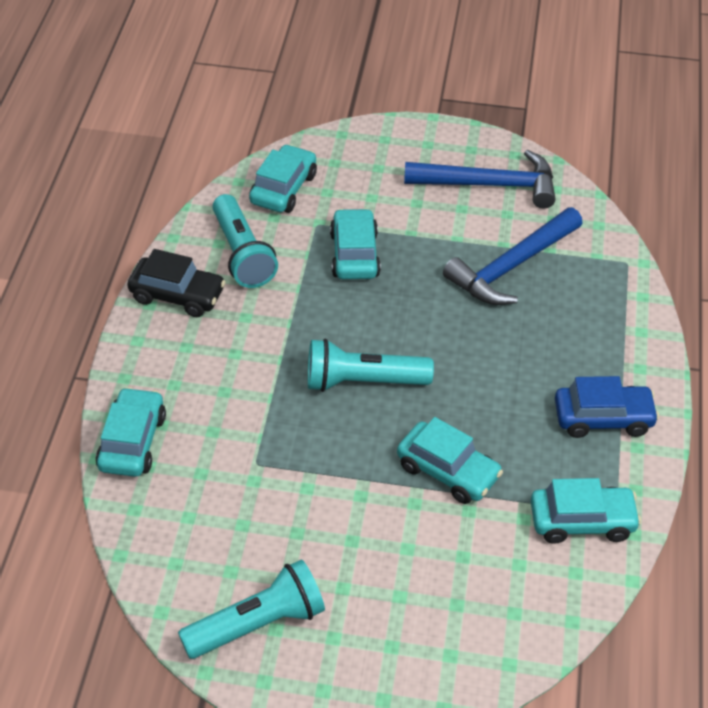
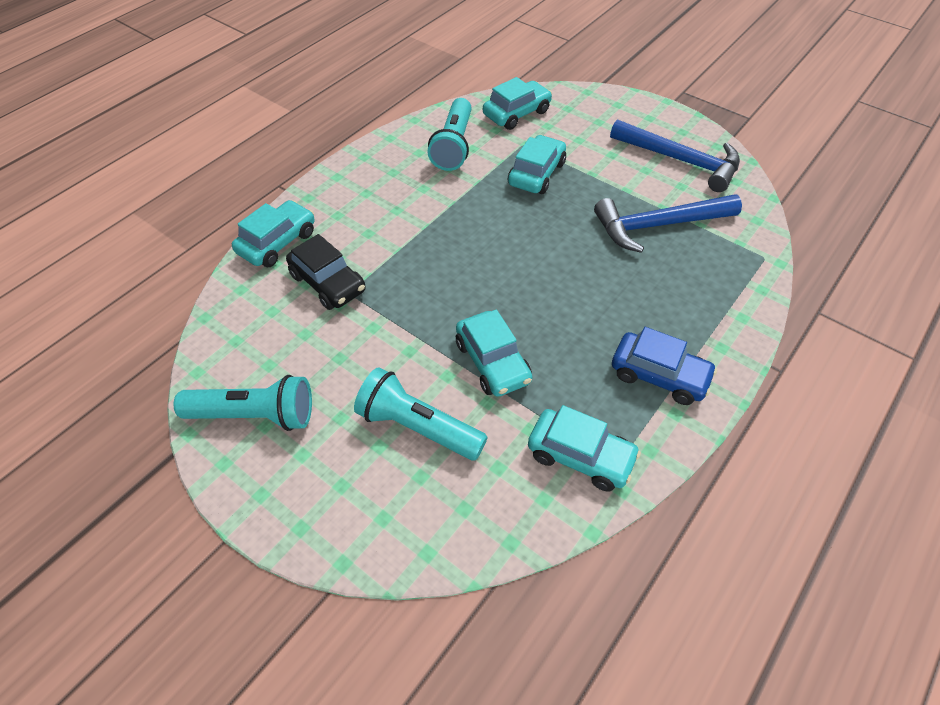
camera: 30 degrees right, 5 degrees up
black car [127,249,226,317] -> black car moved to [286,234,366,310]
turquoise flashlight [308,338,434,392] -> turquoise flashlight moved to [354,367,488,461]

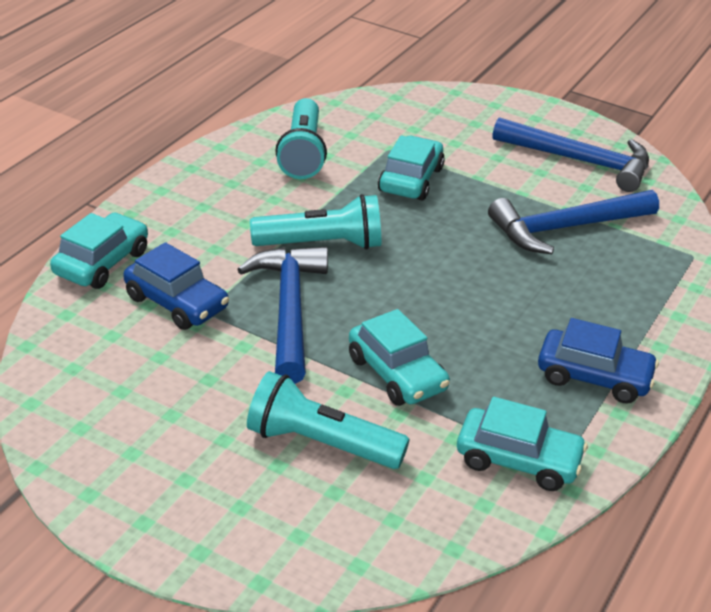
camera: 10 degrees left, 15 degrees down
turquoise flashlight [174,375,312,431] -> turquoise flashlight moved to [250,194,381,250]
black car [286,234,366,310] -> blue car [123,242,229,330]
turquoise car [483,77,552,130] -> none
none -> blue hammer [237,247,328,384]

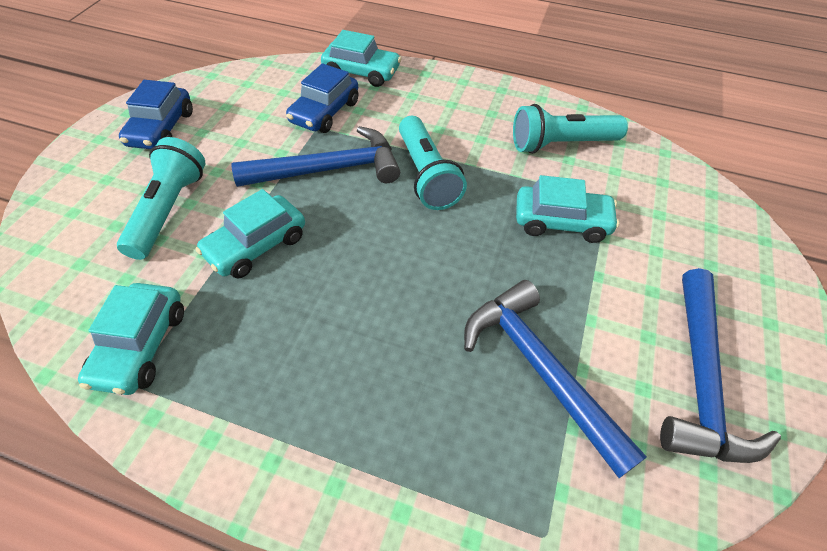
camera: 80 degrees right, 15 degrees up
blue car [538,318,659,404] -> blue car moved to [119,80,193,149]

